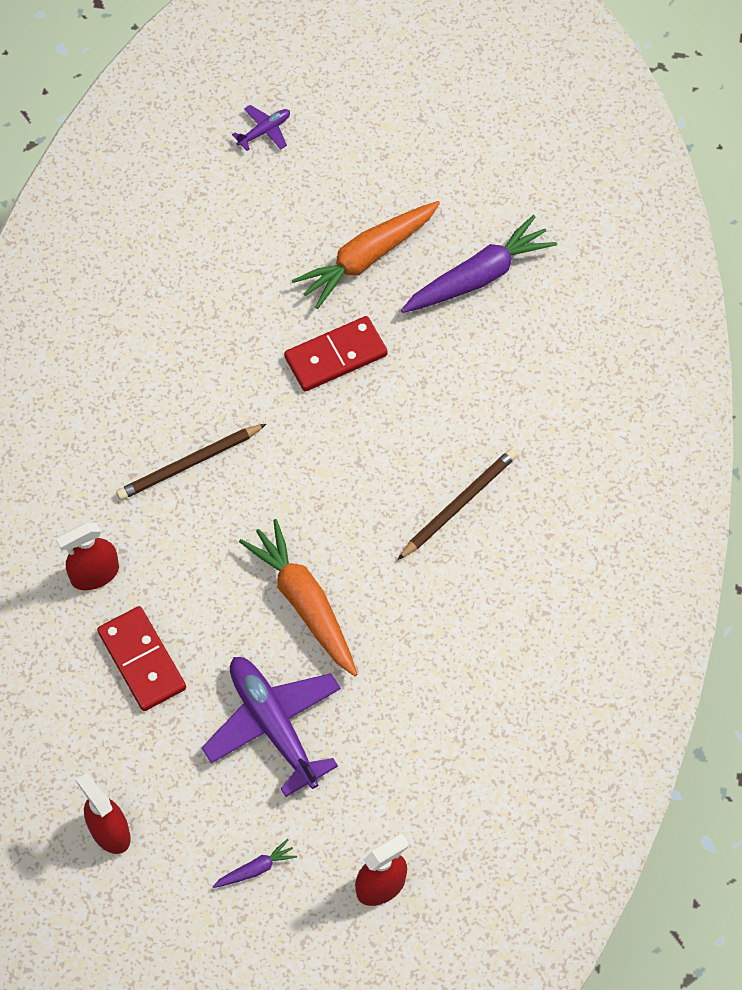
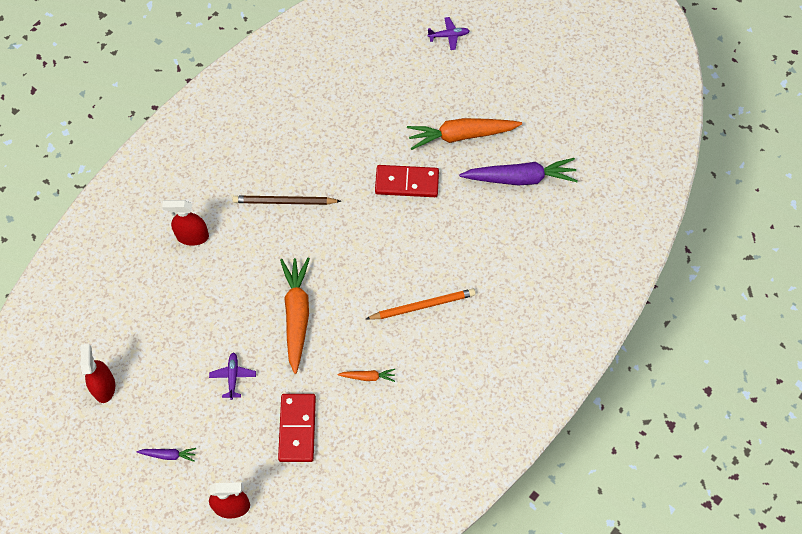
camera: 30 degrees right, 0 degrees up
red domino [97,606,186,711] -> red domino moved to [278,394,316,462]
purple plane [202,657,341,797] -> purple plane [209,352,256,400], size x0.47
brown pencil [398,449,517,560] -> orange pencil [366,288,476,320]
none -> orange carrot [338,369,395,382]

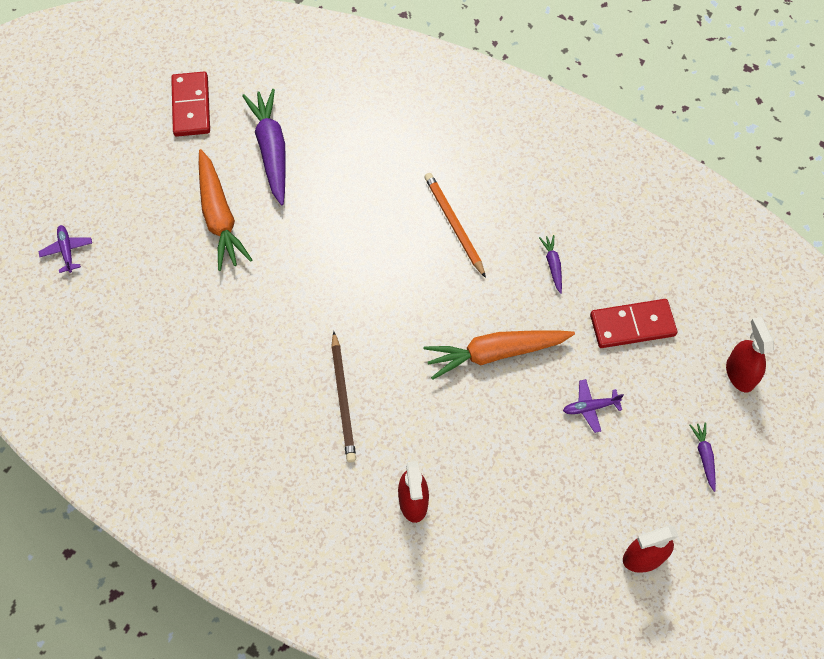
camera: 100 degrees left, 0 degrees up
orange carrot [338,369,395,382] -> purple carrot [539,235,562,294]
red domino [375,165,439,197] -> red domino moved to [171,72,210,137]

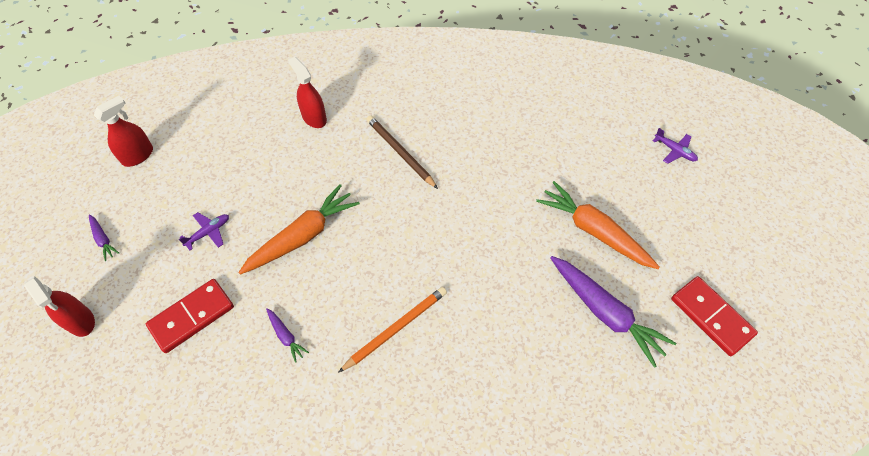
camera: 150 degrees right, 5 degrees down
orange pencil [424,173,486,278] -> orange pencil turned 75 degrees counterclockwise [338,287,447,373]

